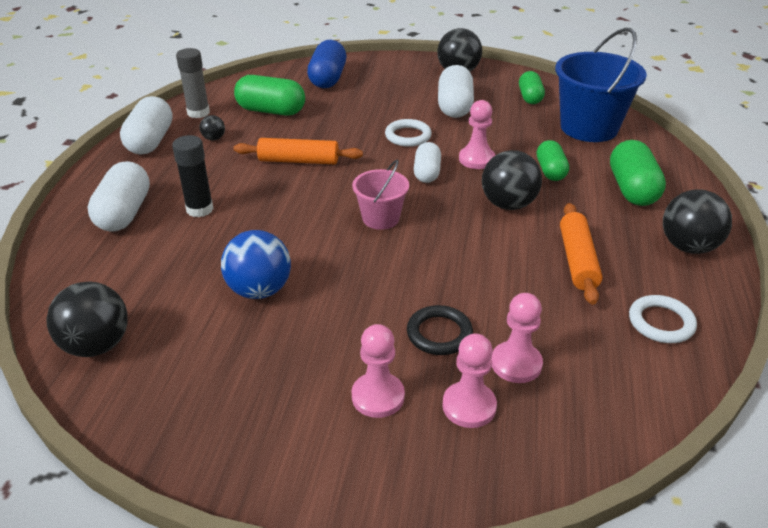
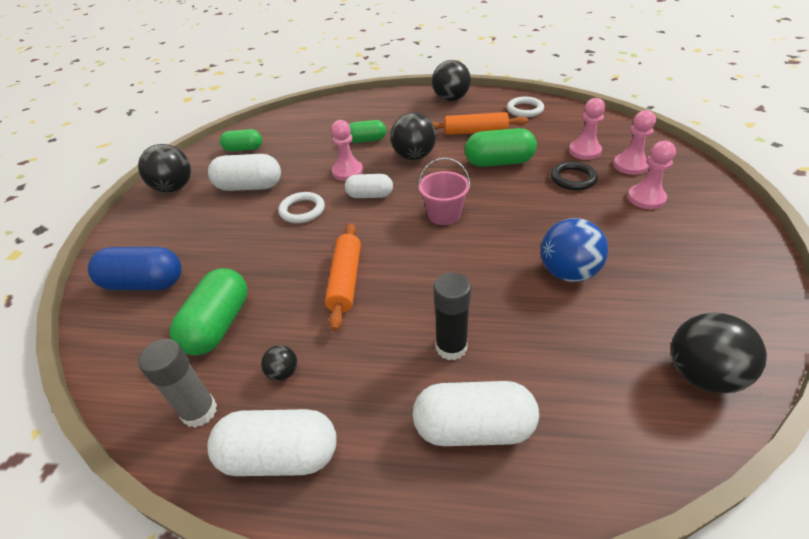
camera: 90 degrees left, 5 degrees up
blue bucket [555,28,647,142] -> none
green capsule [610,140,666,206] -> green capsule moved to [465,128,537,167]

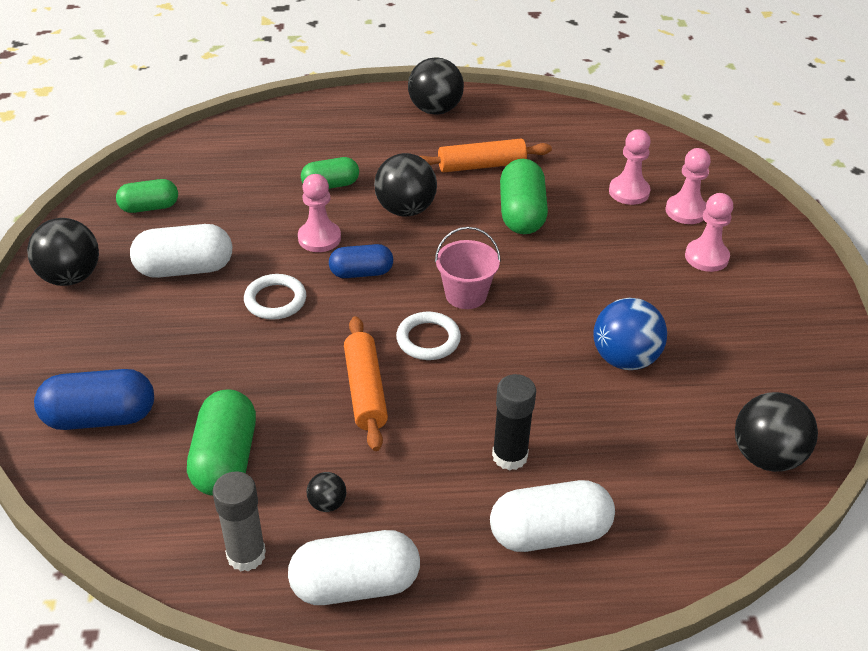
camera: 15 degrees left, 0 degrees up
white capsule [345,174,393,198] -> blue capsule [329,244,393,278]
green capsule [465,128,537,167] -> green capsule turned 75 degrees counterclockwise [500,159,548,234]
white ring [507,97,544,117] -> white ring moved to [396,312,461,360]
black ring [551,161,598,190] -> none

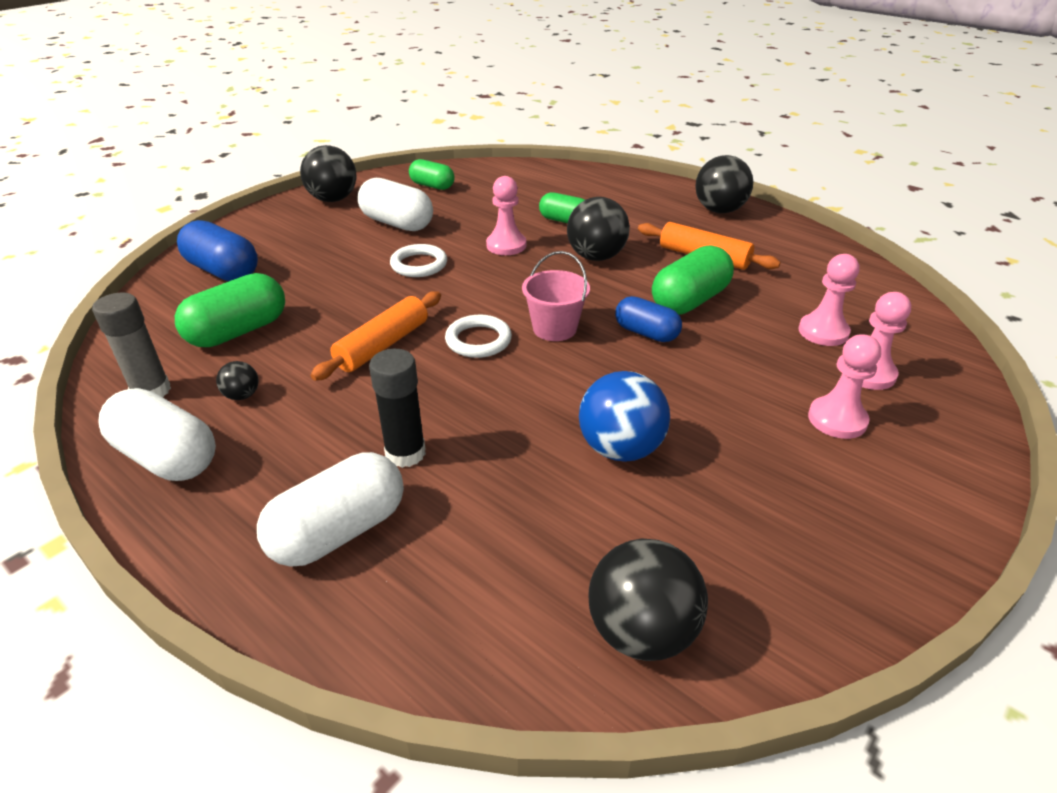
camera: 45 degrees right, 5 degrees down
blue capsule [329,244,393,278] -> blue capsule moved to [615,296,682,342]
white capsule [490,480,615,552] -> white capsule turned 75 degrees counterclockwise [257,452,404,567]

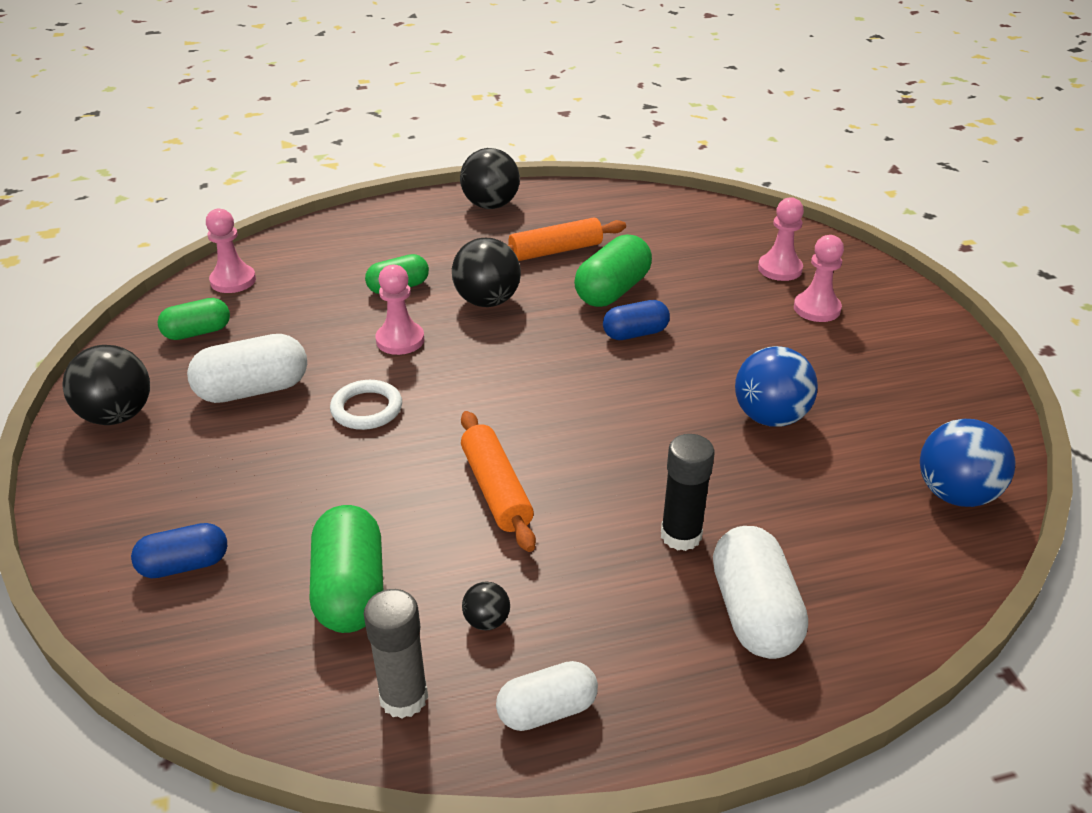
camera: 55 degrees left, 0 degrees up
white capsule [98,388,216,481] -> white capsule [496,661,598,731], size x0.65
blue capsule [177,220,258,281] -> blue capsule [131,523,227,578], size x0.65
white ring [445,315,512,358] -> none
pink bucket [522,251,590,341] -> none
black ball [589,538,708,661] -> blue ball [920,419,1015,507]
green capsule [652,245,734,315] -> green capsule turned 45 degrees clockwise [574,234,652,307]
pink pawn [799,254,860,346] -> pink pawn moved to [206,209,256,293]

